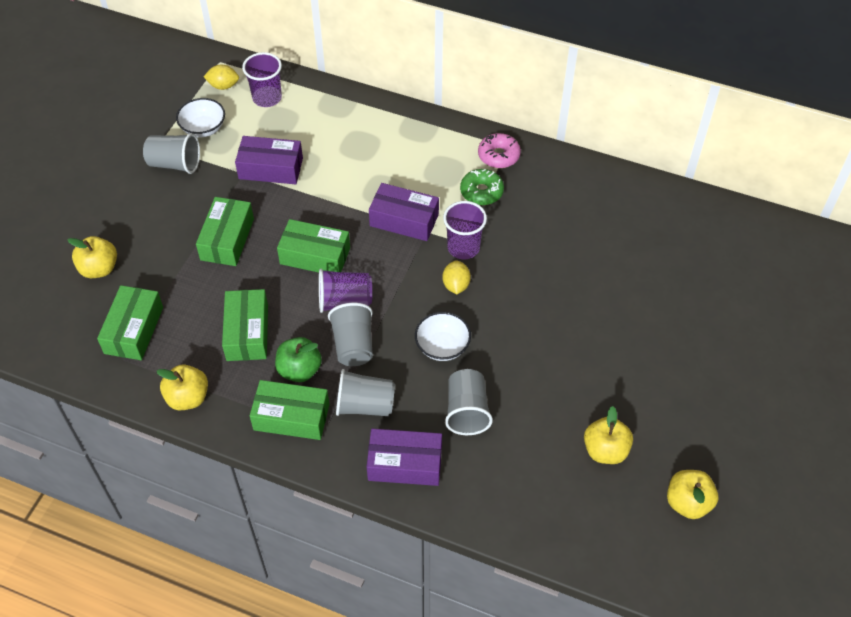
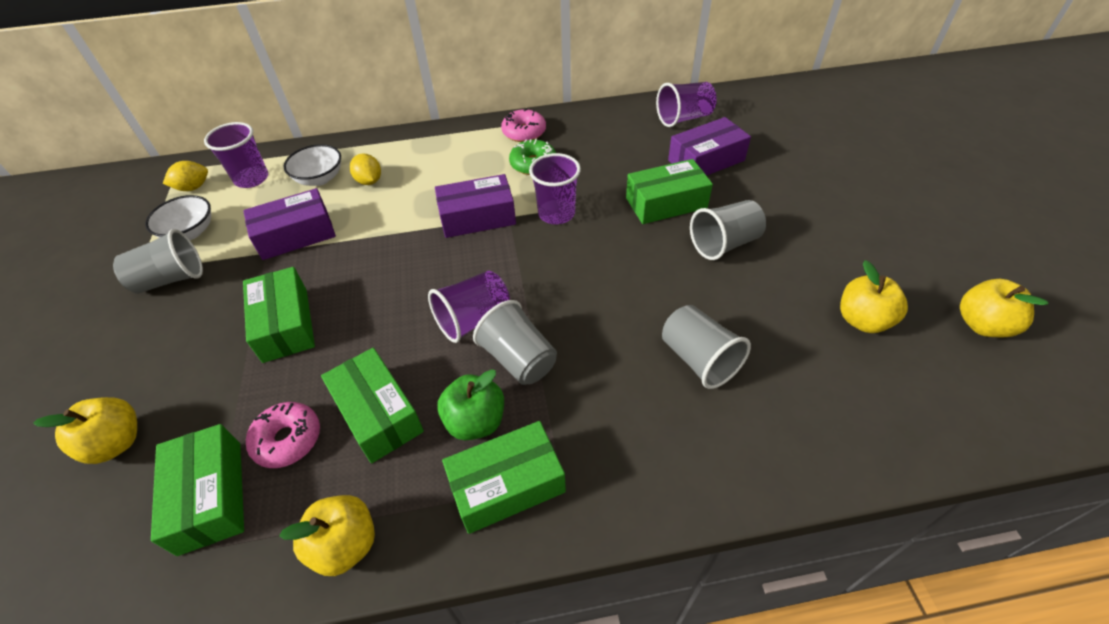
camera: 30 degrees left, 5 degrees down
green box [277,219,350,273] -> green box moved to [626,159,713,224]
grey cup [336,369,395,416] -> grey cup moved to [690,200,766,260]
purple box [367,429,442,486] -> purple box moved to [668,117,751,176]
white bowl [415,312,471,361] -> white bowl moved to [284,144,341,186]
yellow lemon [442,260,471,294] -> yellow lemon moved to [350,154,381,185]
none -> pink donut [246,402,320,468]
none -> purple cup [656,82,717,127]

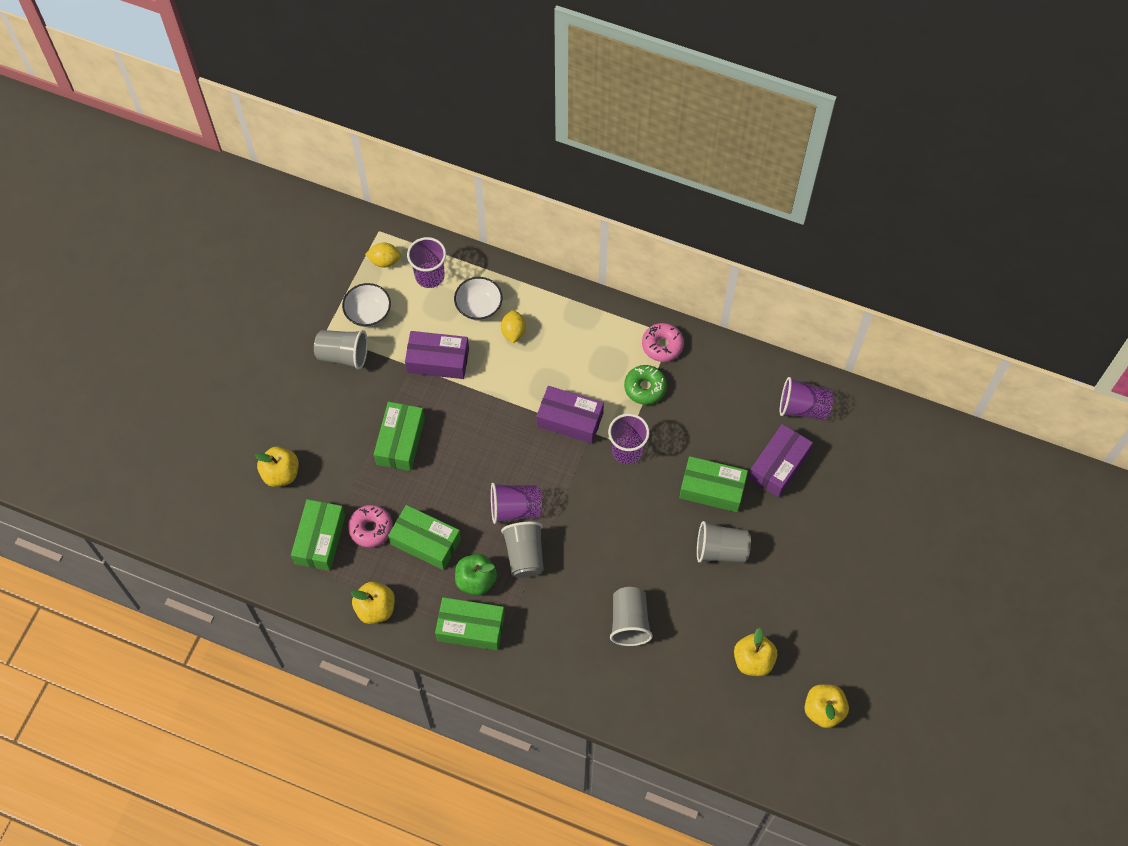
camera: 30 degrees right, 15 degrees up
green box [321,348,424,463] -> green box turned 60 degrees counterclockwise [388,505,461,570]
purple box [668,117,751,176] -> purple box turned 60 degrees counterclockwise [748,424,813,497]

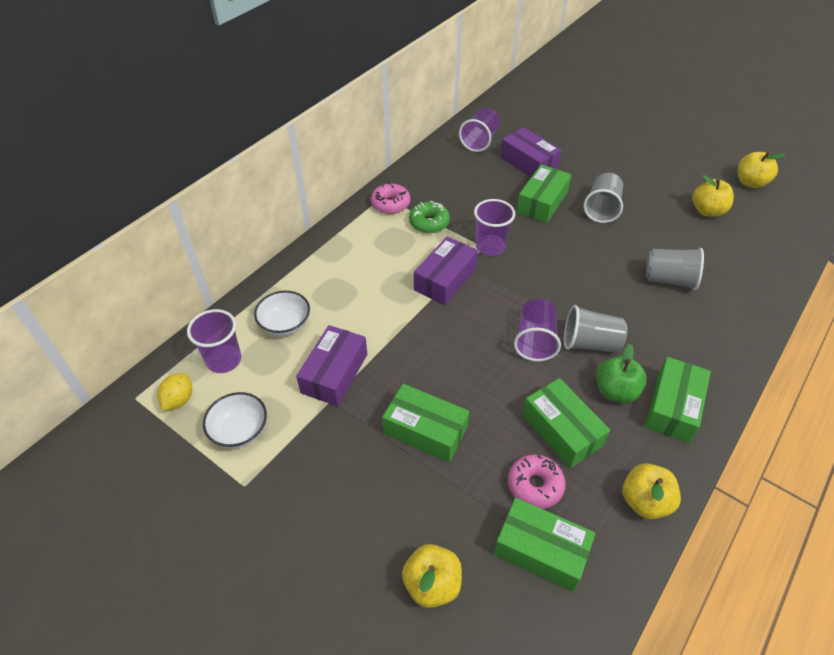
camera: 75 degrees left, 15 degrees down
grey cup [314,330,368,370] -> none
green box [388,505,461,570] -> green box turned 75 degrees counterclockwise [522,378,610,468]
yellow lemon [501,310,526,343] -> none

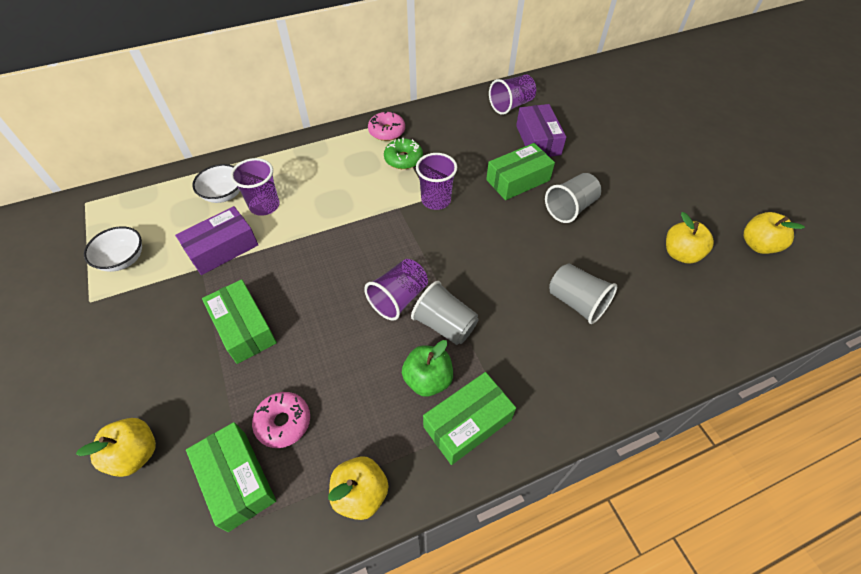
camera: 30 degrees right, 5 degrees up
yellow lemon [157,373,192,411] -> none
purple cup [187,309,241,373] -> purple cup moved to [230,158,280,216]
purple box [414,237,478,305] -> none
green box [522,378,610,468] -> none

